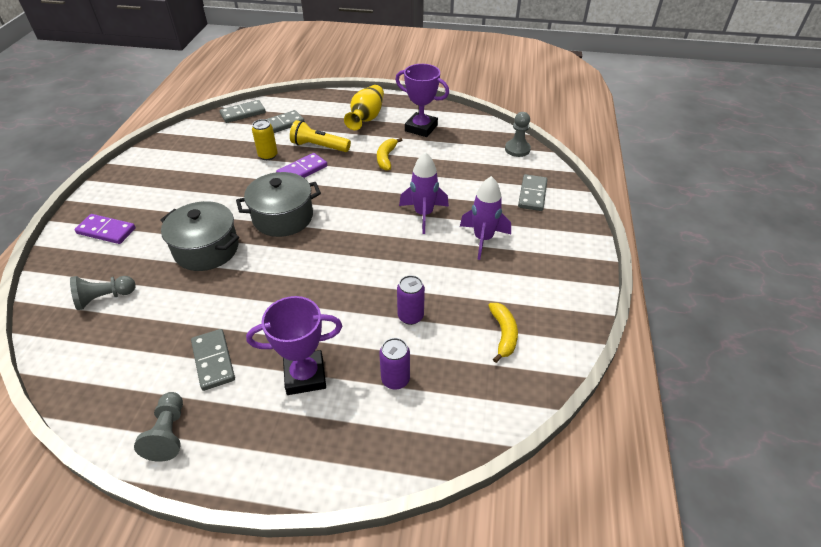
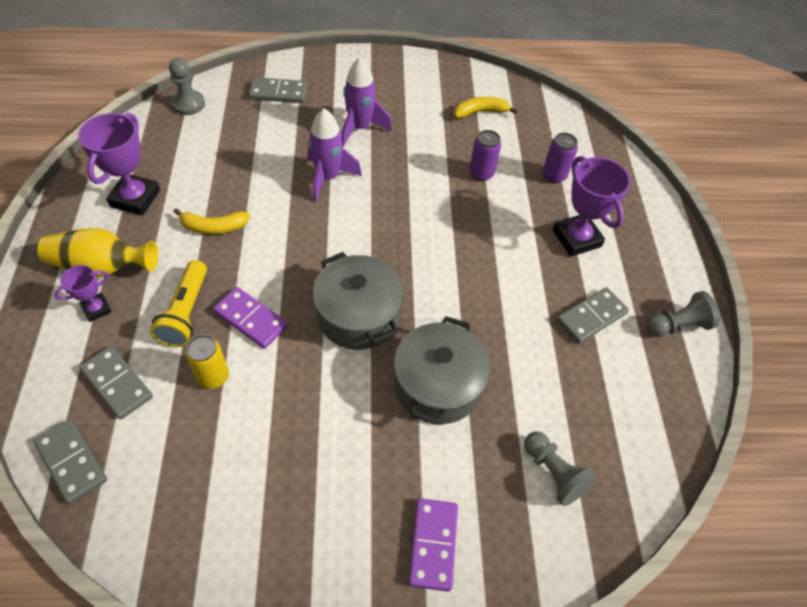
camera: 105 degrees left, 10 degrees up
none -> purple trophy [54,265,112,322]

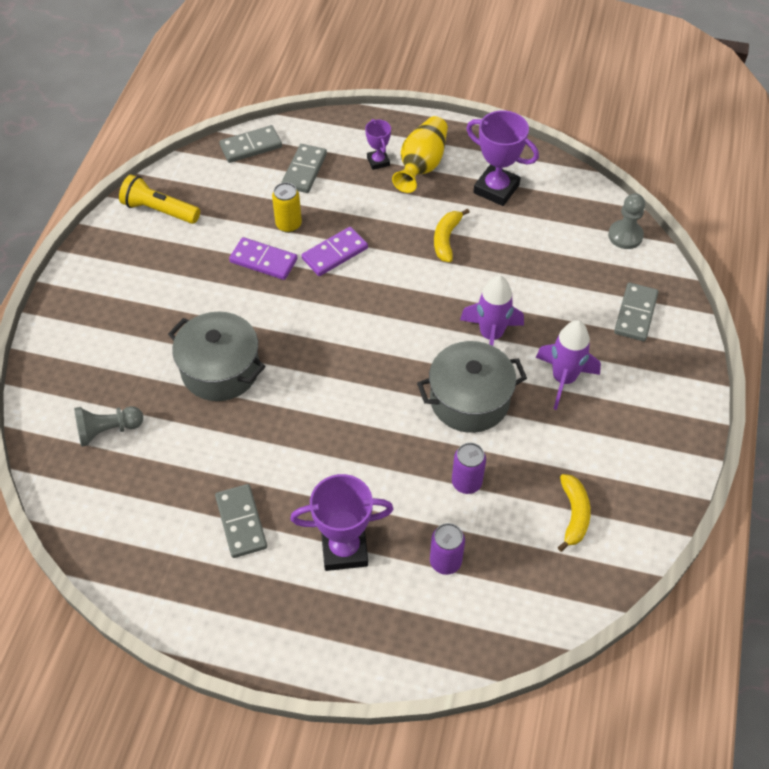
camera: 110 degrees right, 0 degrees up
grey domino [79,346,153,420] -> grey domino turned 45 degrees counterclockwise [281,144,327,193]
yellow flashlight [150,260,207,347] -> yellow flashlight moved to [119,175,200,224]
grey pot [312,252,404,350] -> grey pot moved to [417,341,527,433]
purple domino [408,499,458,591] -> purple domino moved to [229,237,297,280]
grey pawn [647,291,719,337] -> none

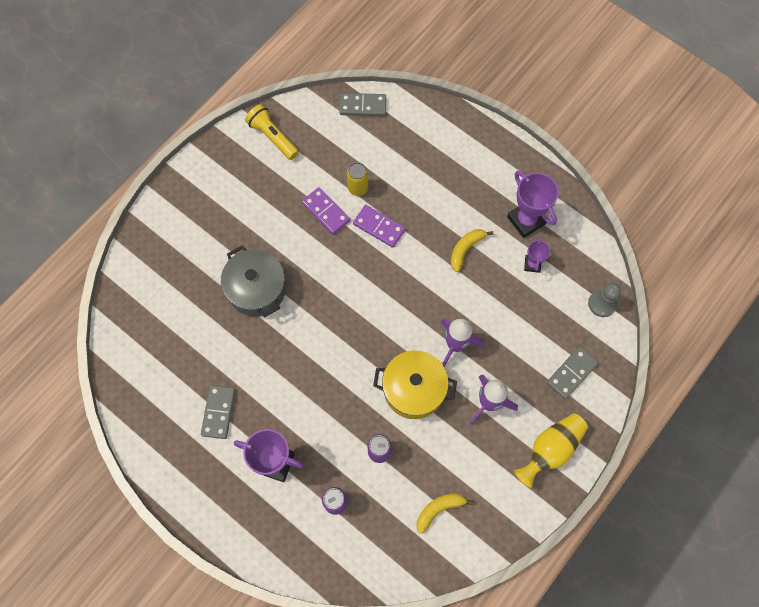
camera: 25 degrees right, 15 degrees up
grey pawn [74,406,143,447] -> none
grey domino [281,144,327,193] -> none
purple domino [302,227,368,276] -> purple domino turned 45 degrees clockwise [353,205,406,248]
purple trophy [365,119,391,170] -> purple trophy moved to [524,236,550,273]
yellow vase [392,116,448,193] -> yellow vase moved to [514,413,588,488]
grey pot [417,341,527,433] -> yellow pot [373,350,457,419]
yellow banana [558,474,591,552] -> yellow banana turned 150 degrees counterclockwise [416,493,474,534]

